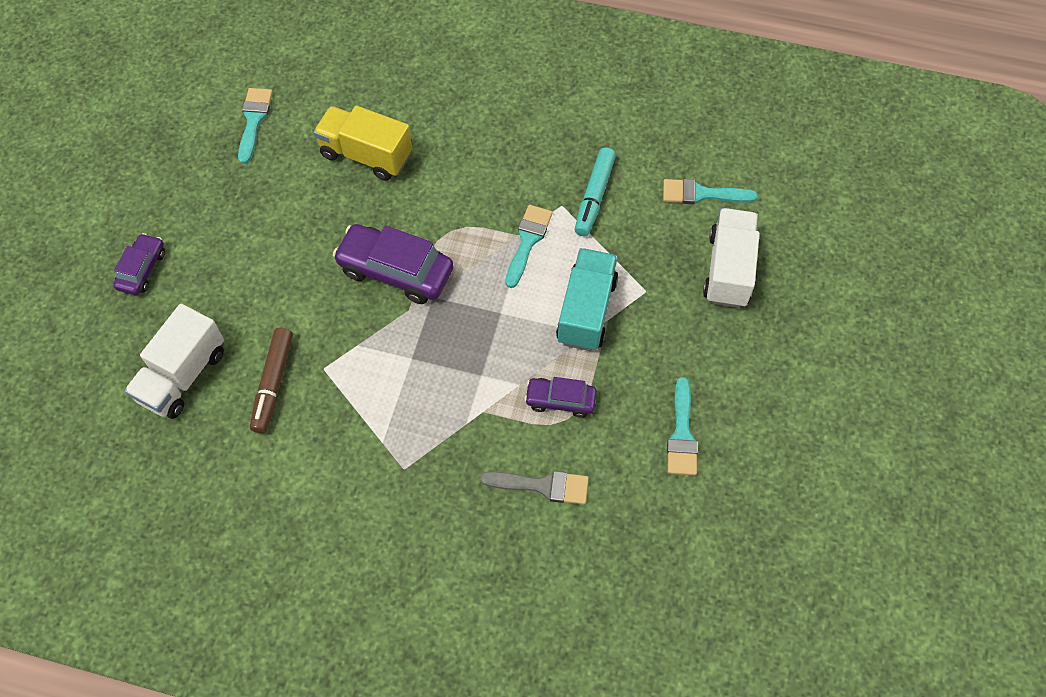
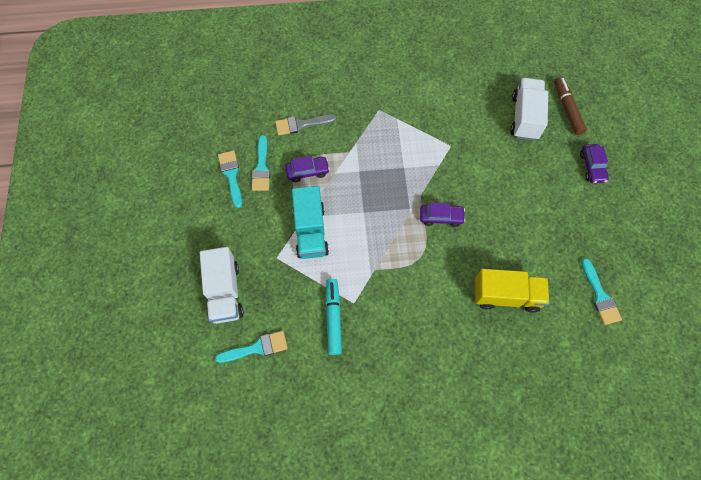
camera: 160 degrees right, 5 degrees up
brown marker [250,328,293,433] -> brown marker moved to [554,76,587,135]
purple car [333,224,453,304] -> purple car [420,202,465,227], size x0.57
turquoise brush [505,205,553,288] -> turquoise brush moved to [252,135,270,191]

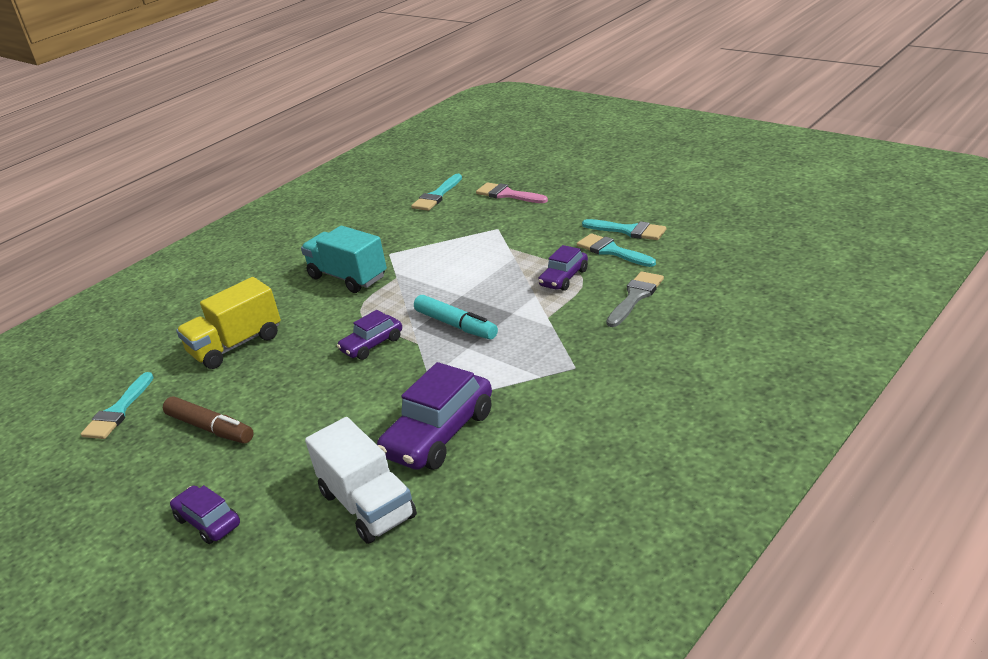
camera: 140 degrees right, 35 degrees down
white truck [200,247,244,324] -> pink brush [476,182,548,203]
turquoise truck [292,186,329,259] -> turquoise truck moved to [301,226,387,293]
turquoise marker [325,279,342,355] -> turquoise marker moved to [414,295,498,339]
brown marker [554,76,587,135] -> brown marker moved to [163,396,254,444]
turquoise brush [581,258,622,325] -> turquoise brush turned 105 degrees counterclockwise [81,372,154,439]
none -> purple car [377,362,492,470]

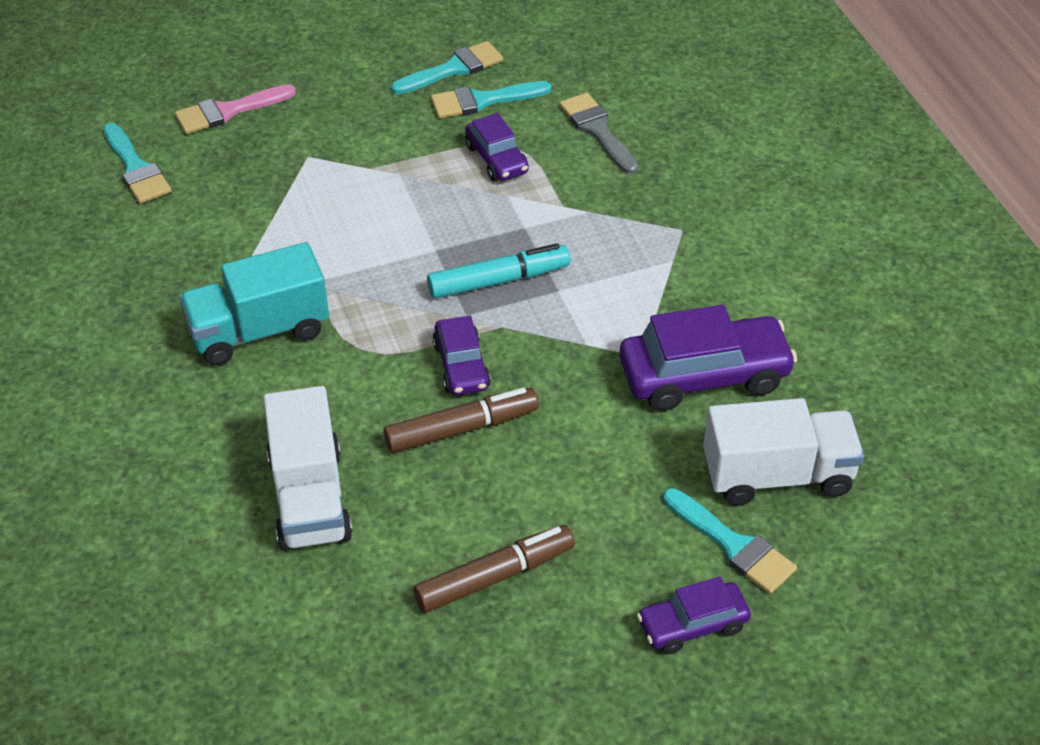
camera: 65 degrees left, 15 degrees up
turquoise brush [81,372,154,439] -> turquoise brush moved to [663,488,797,594]
yellow truck [176,277,281,369] -> white truck [264,386,353,551]
purple car [377,362,492,470] -> purple car turned 75 degrees counterclockwise [619,305,797,411]
none -> brown marker [384,388,539,453]

